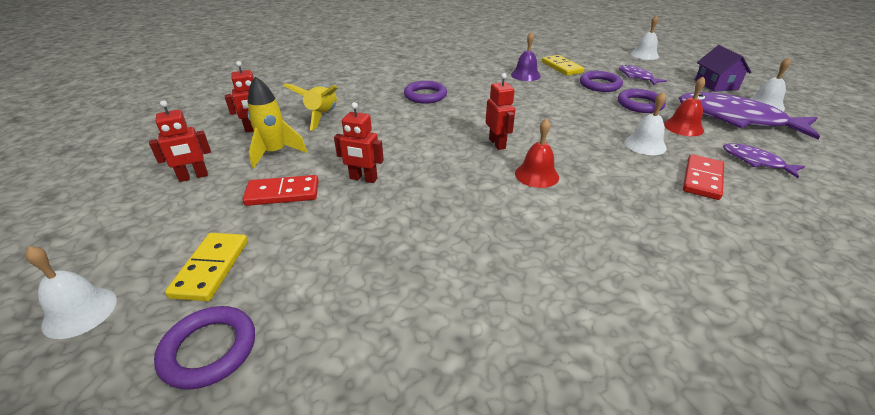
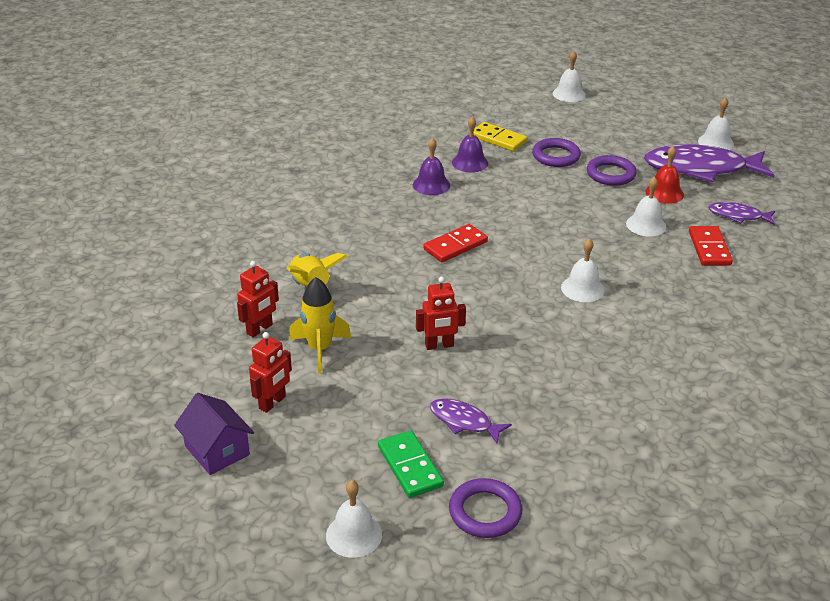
camera: 30 degrees left, 0 degrees up
yellow domino [165,233,248,301] -> green domino [378,430,444,498]
red domino [243,175,319,206] -> red domino moved to [423,224,488,262]
purple ring [404,81,447,104] -> none
red robot [486,73,515,150] -> none
red bell [515,118,559,188] -> white bell [561,238,604,302]
purple fish [619,65,667,85] -> purple fish moved to [430,398,512,444]
purple house [695,45,752,92] -> purple house moved to [174,393,254,475]
none -> purple bell [413,138,450,195]

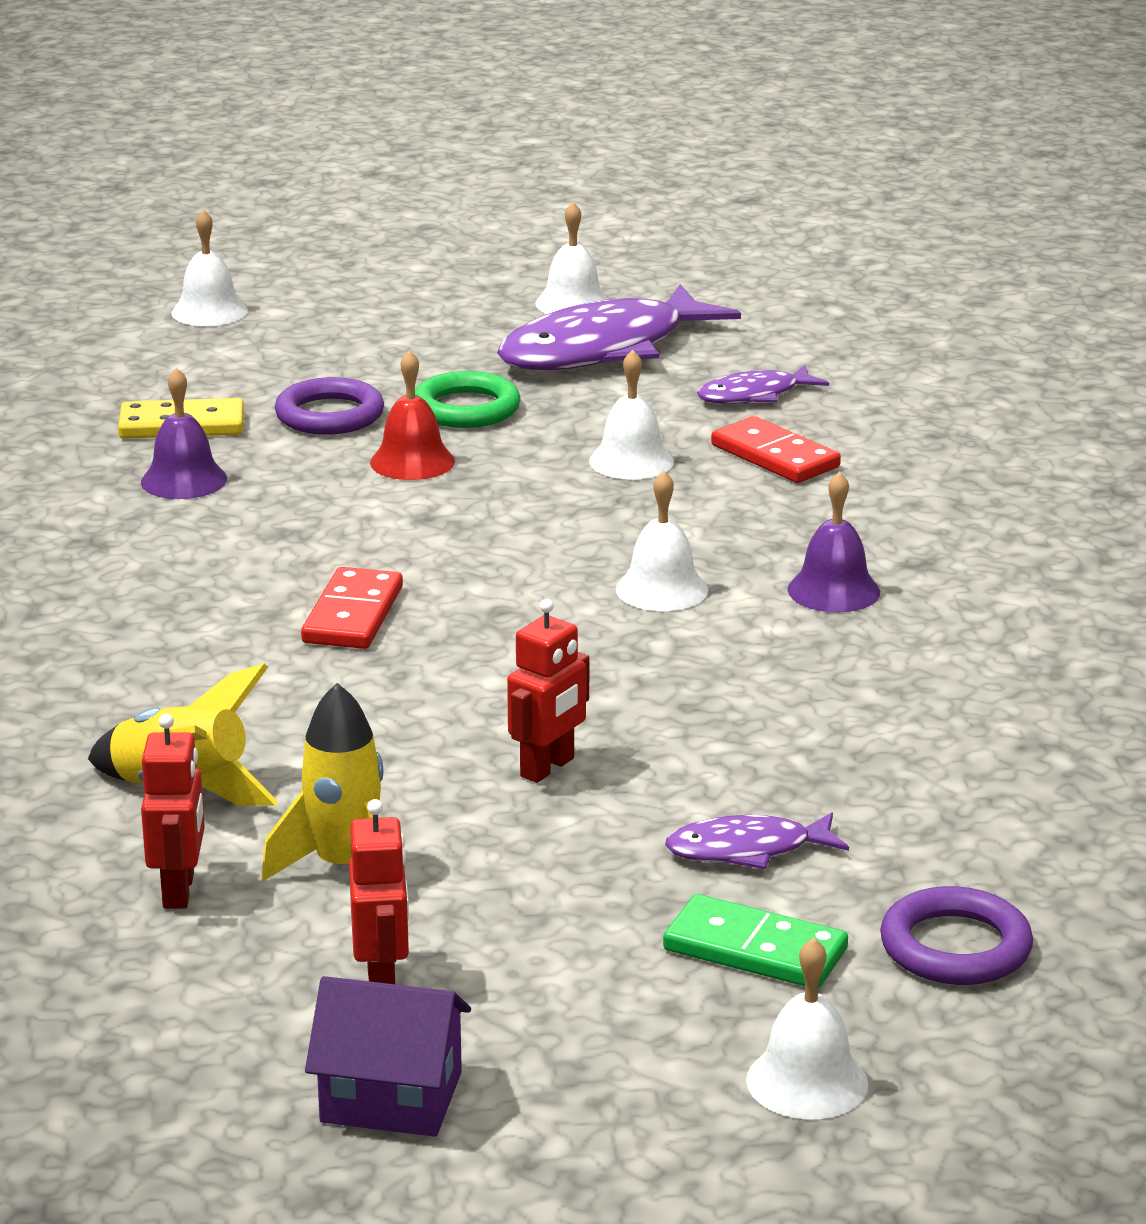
camera: 40 degrees left, 10 degrees down
purple bell [413,138,450,195] -> purple bell moved to [788,471,880,613]
purple ring [587,155,637,186] -> green ring [415,371,521,428]
red bell [645,146,684,204] -> red bell moved to [370,350,455,480]

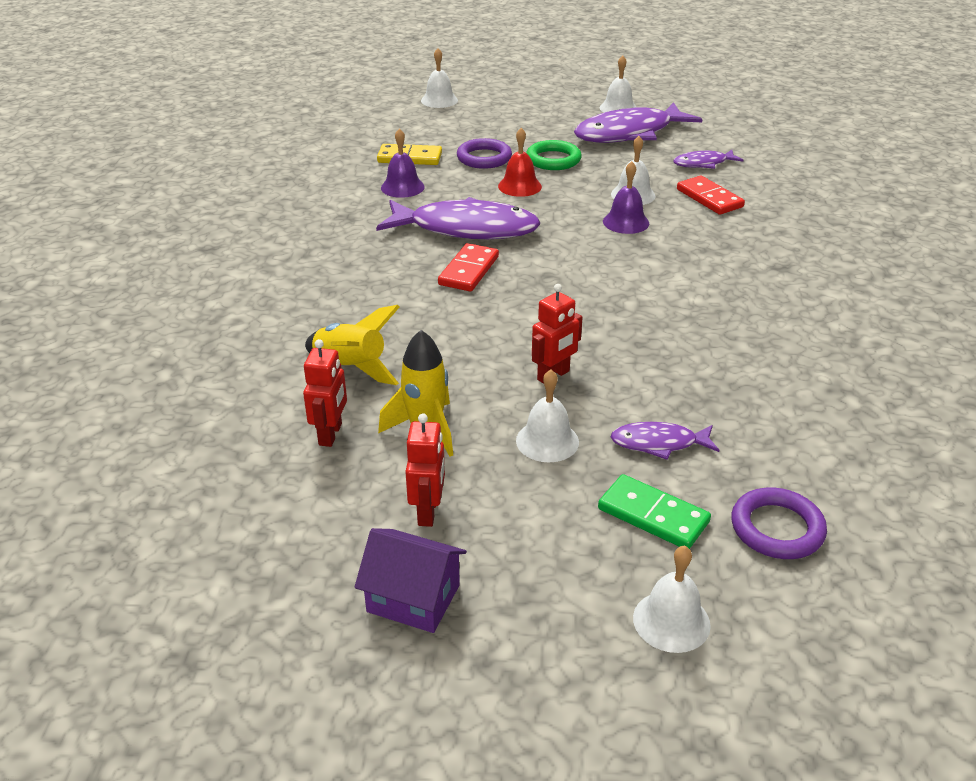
camera: 10 degrees right, 10 degrees up
white bell [616,471,708,611] -> white bell moved to [516,370,579,462]
purple bell [788,471,880,613] -> purple bell moved to [603,161,649,234]
none -> purple fish [376,197,541,239]

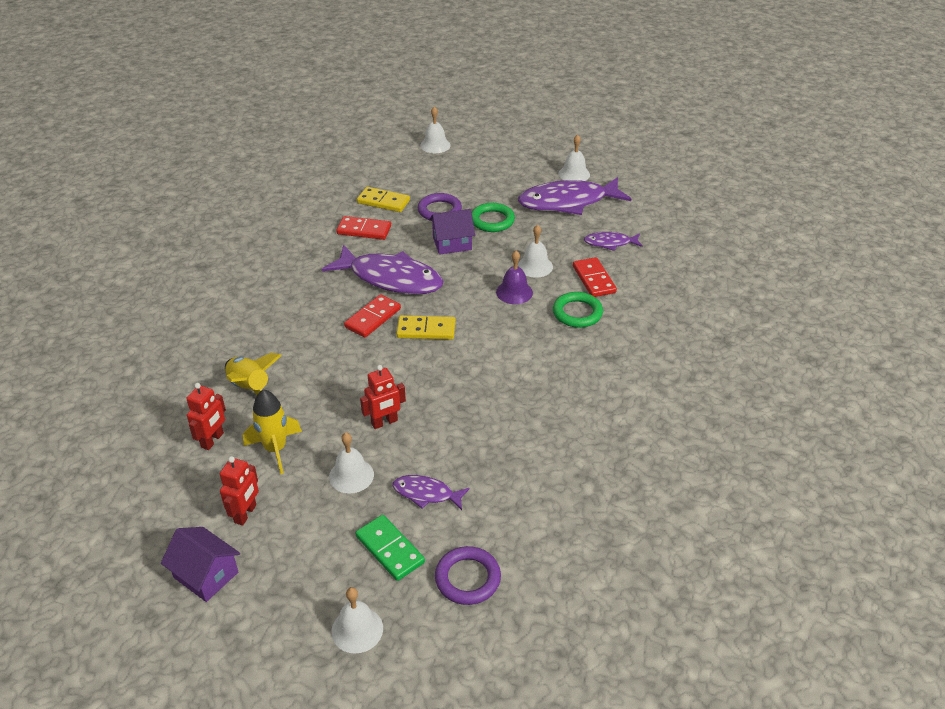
camera: 15 degrees right, 5 degrees up
purple bell [381,128,425,198] -> red domino [336,216,391,240]
red bell [498,128,542,197] -> purple house [429,209,475,255]
none -> yellow domino [396,315,455,340]
none -> green ring [553,292,603,328]

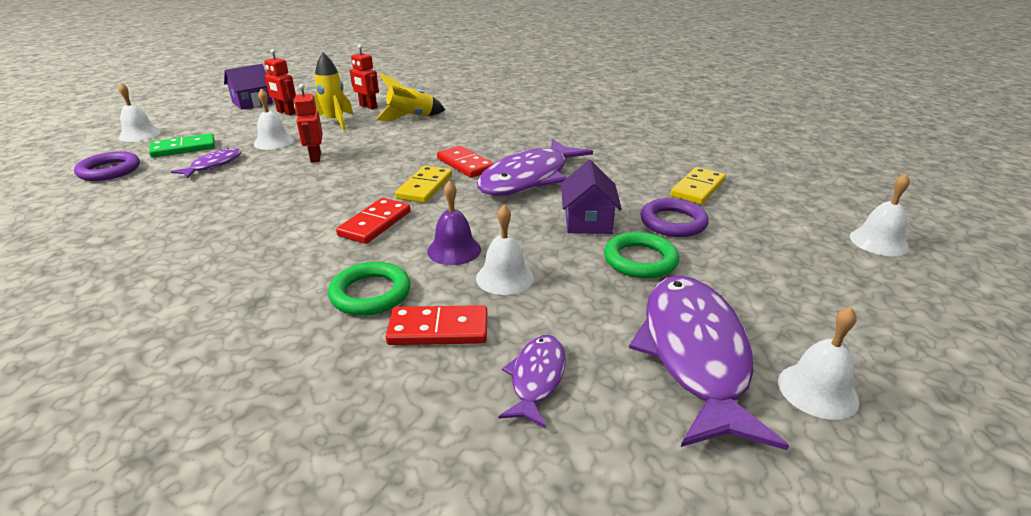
camera: 105 degrees right, 10 degrees down
red domino [336,216,391,240] -> red domino moved to [336,198,411,244]

